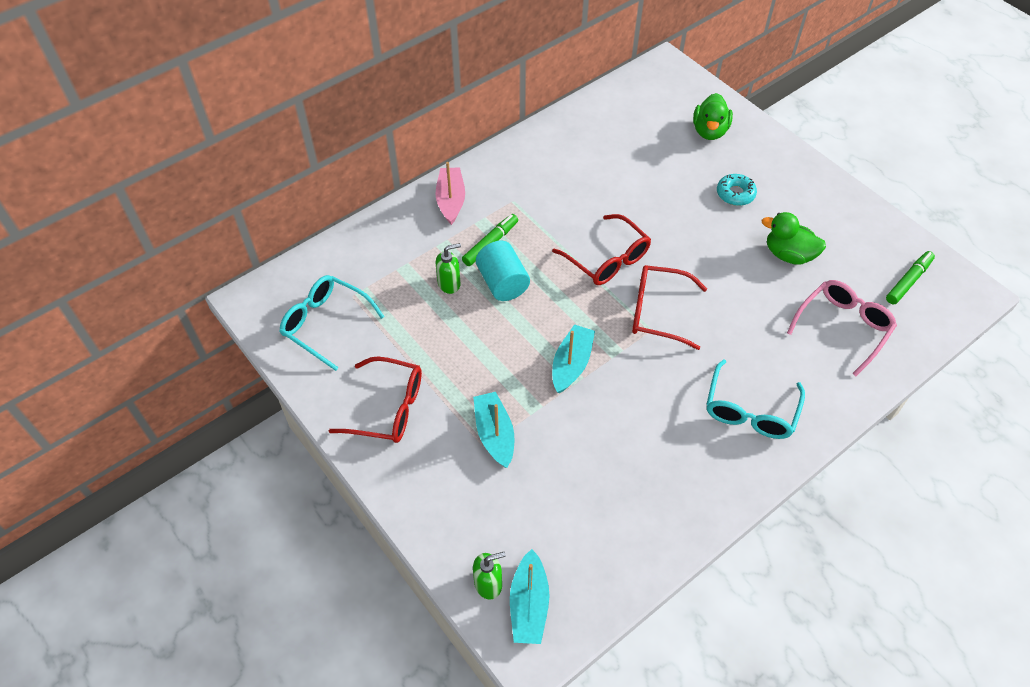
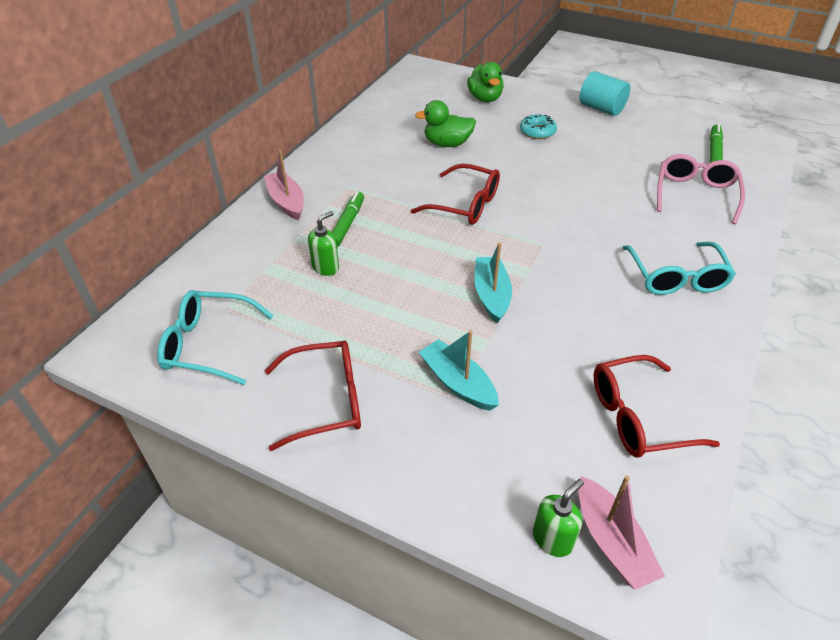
camera: 25 degrees left, 10 degrees down
turquoise cylinder [476,241,530,301] -> turquoise cylinder moved to [579,71,630,116]
turquoise boat [510,549,549,644] -> pink boat [578,475,665,590]
red glasses [632,265,707,350] -> red glasses moved to [594,355,720,458]
green duck [762,212,826,265] -> green duck moved to [415,100,476,147]

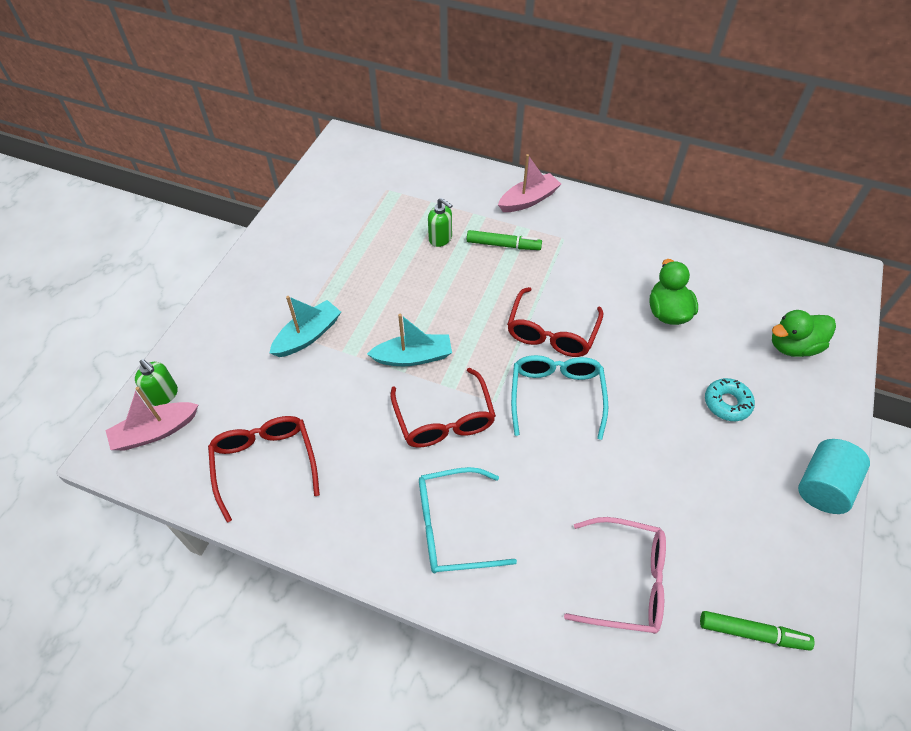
camera: 85 degrees right, 10 degrees up
turquoise glasses [157,290,274,385] -> turquoise glasses moved to [511,355,608,440]
red glasses [265,340,361,451] -> red glasses moved to [391,368,496,448]

